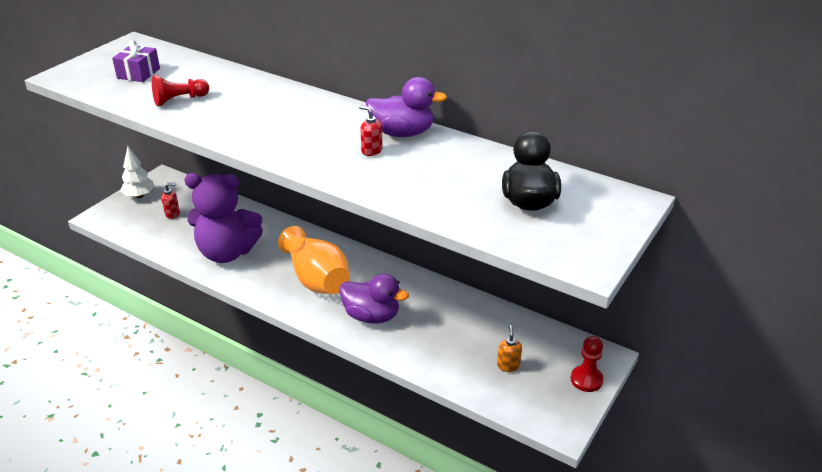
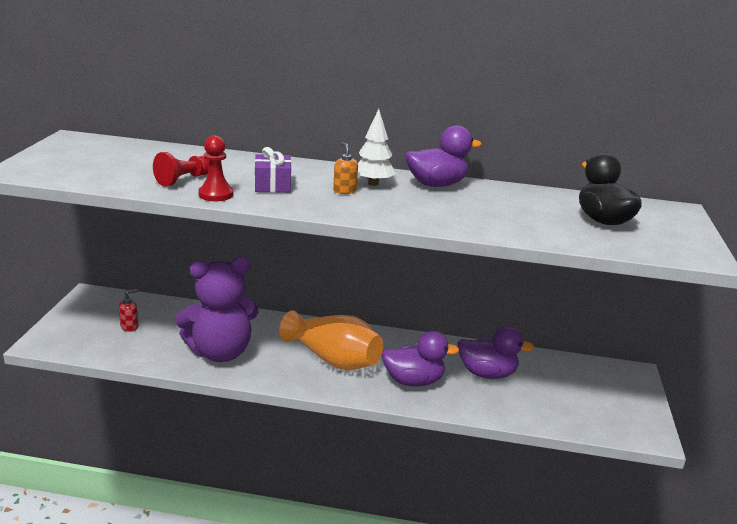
camera: 25 degrees left, 10 degrees down
purple gift [112,40,160,82] -> purple gift moved to [255,147,291,193]
white tree [120,146,155,198] -> white tree moved to [358,109,396,186]
red soap dispenser [359,106,383,156] -> none
orange soap dispenser [497,325,522,372] -> orange soap dispenser moved to [333,142,358,194]
red pawn [571,336,604,392] -> red pawn moved to [198,135,233,201]
none -> purple duck [457,326,535,379]

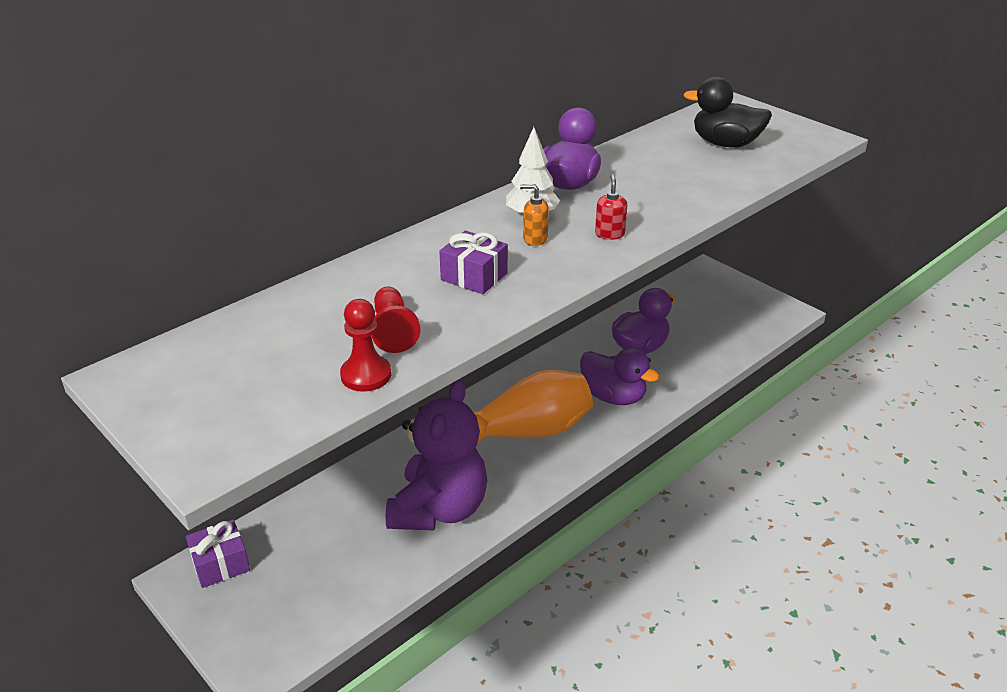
camera: 50 degrees left, 10 degrees up
red soap dispenser [119,289,139,332] -> red soap dispenser moved to [595,174,627,240]
red pawn [198,135,233,201] -> red pawn moved to [340,299,391,392]
purple duck [382,331,459,387] -> purple duck turned 90 degrees clockwise [580,347,660,405]
none -> purple gift [186,520,250,588]

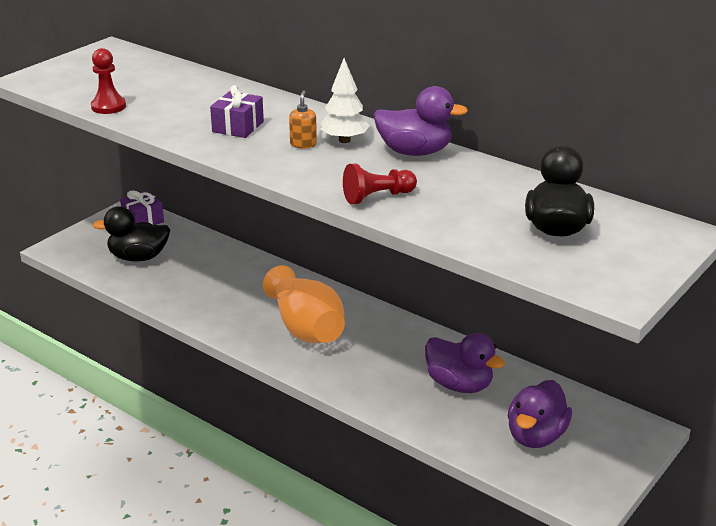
camera: 80 degrees right, 5 degrees down
red pawn [371,286,421,353] -> red pawn moved to [343,163,417,204]
purple teddy bear [386,380,487,531] -> none
purple duck [580,347,660,405] -> purple duck moved to [508,380,572,448]
red soap dispenser [595,174,627,240] -> none
none -> black duck [93,206,170,261]

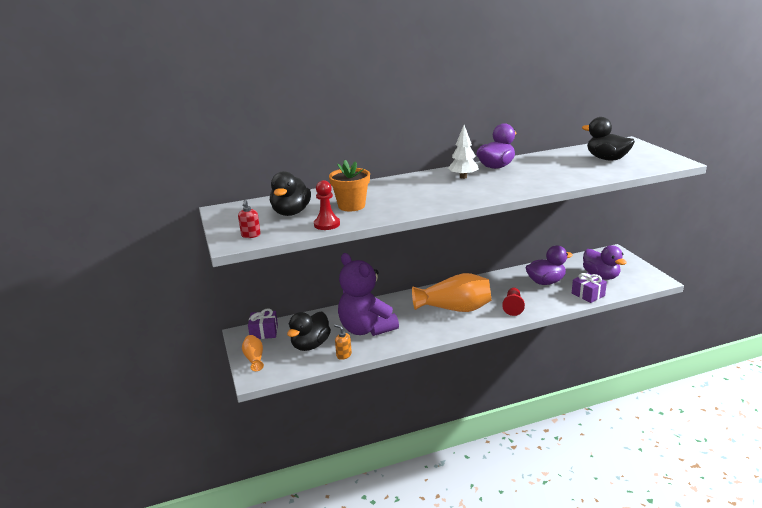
camera: 55 degrees left, 5 degrees down
purple gift [210,85,264,138] -> purple gift moved to [572,273,607,303]
orange soap dispenser [289,90,317,148] -> orange soap dispenser moved to [334,324,352,360]
red pawn [343,163,417,204] -> red pawn moved to [502,288,525,316]
none -> red soap dispenser [238,199,261,238]
none -> orange vase [242,335,264,371]
none -> black duck [270,171,311,216]
none -> orange flower pot [329,160,370,211]
none -> purple teddy bear [338,253,399,336]

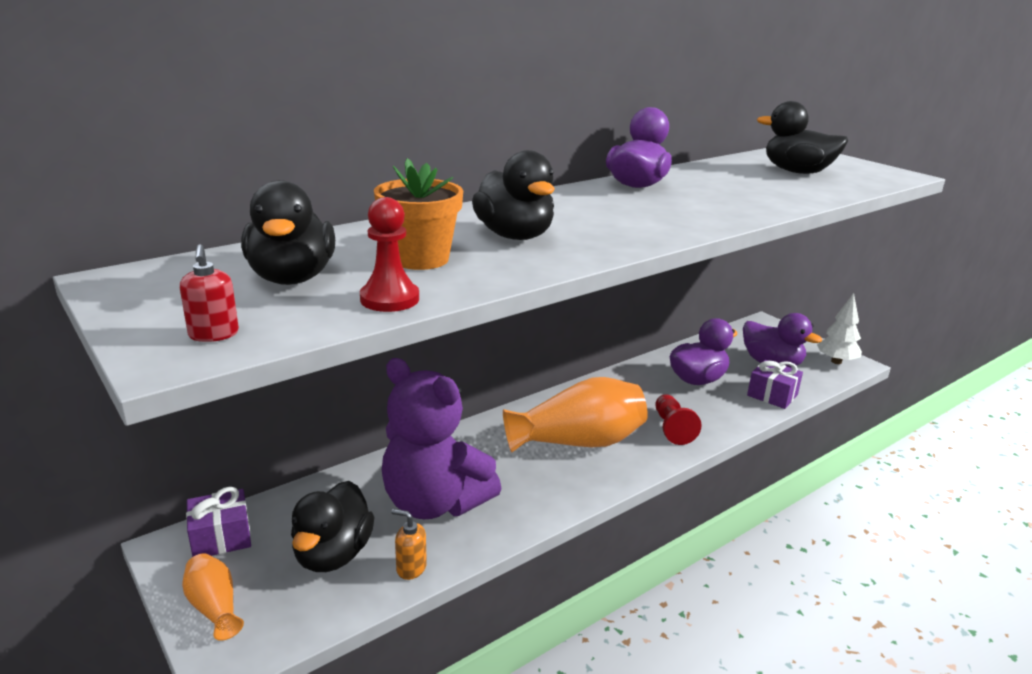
camera: 20 degrees left, 0 degrees up
white tree [448,125,479,179] -> white tree moved to [817,293,862,364]
none -> black duck [472,150,555,240]

